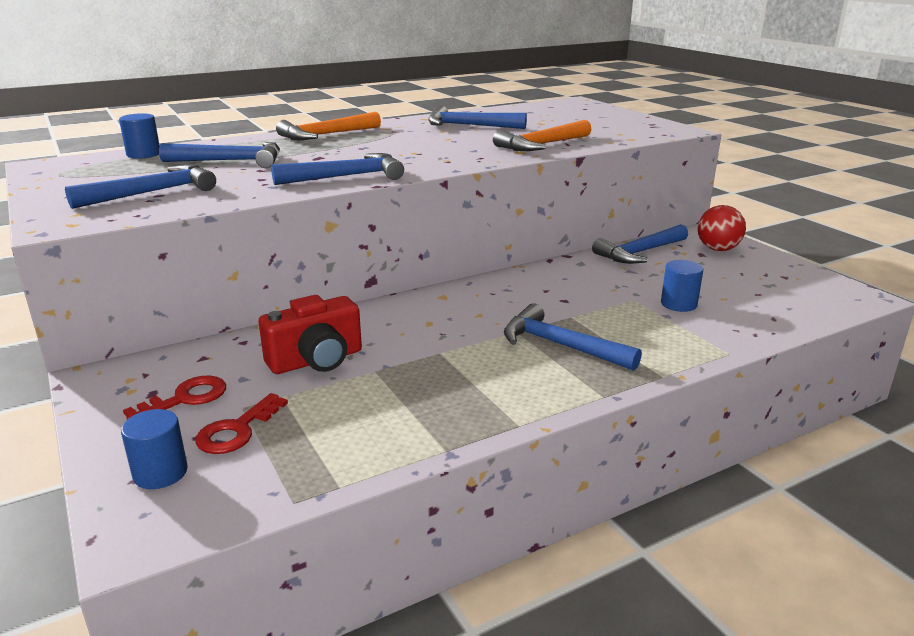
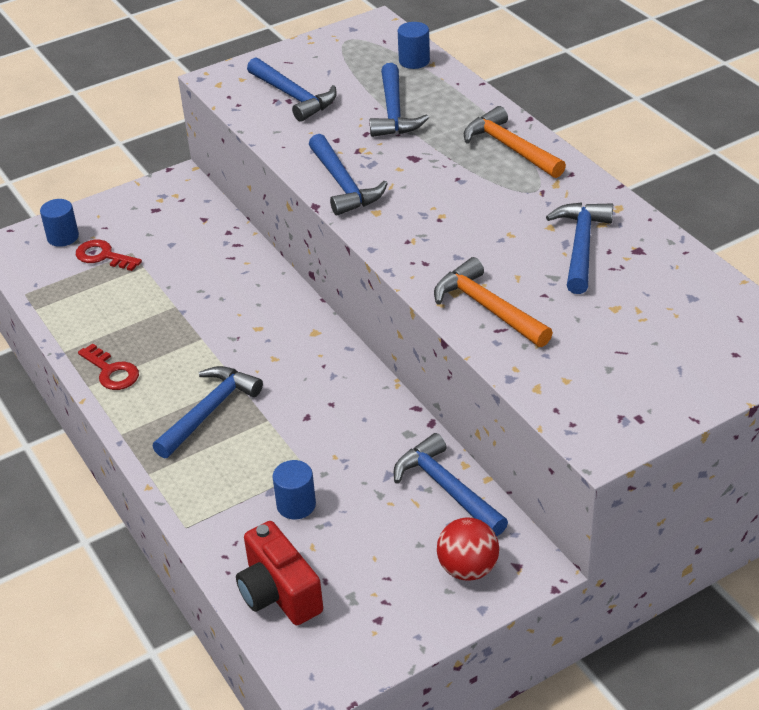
camera: 90 degrees right, 15 degrees up
red key [123,375,226,419] -> red key moved to [78,343,139,390]
red camera [259,295,362,374] -> red camera moved to [236,521,323,625]

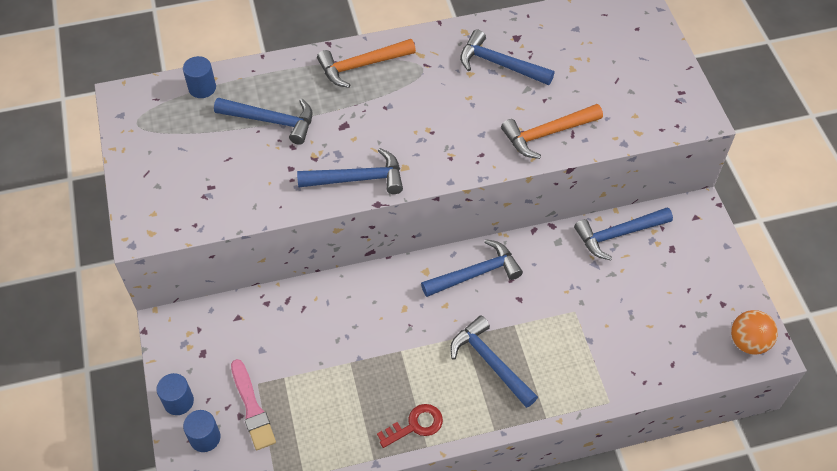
camera: 75 degrees left, 15 degrees up
red key [76,240,142,271] -> pink brush [231,359,276,450]
red camera [236,521,323,625] -> none
blue hammer [247,57,337,122] -> blue hammer moved to [421,239,523,297]
blue cylinder [272,460,316,519] -> blue cylinder moved to [156,373,194,415]
red ball [437,517,499,580] -> none
none -> orange ball [731,310,778,355]

